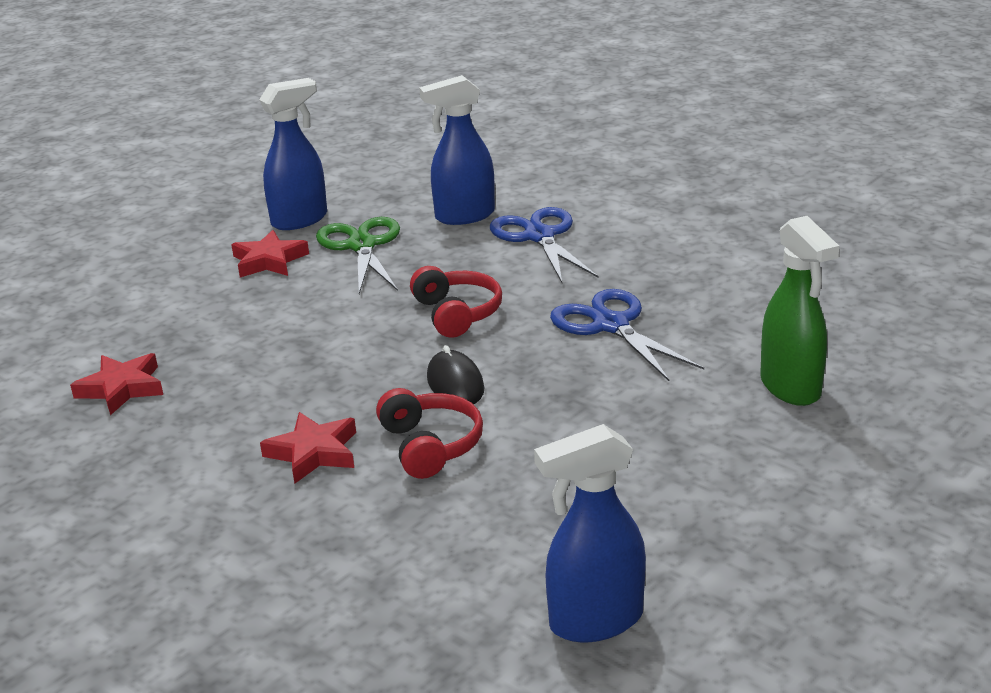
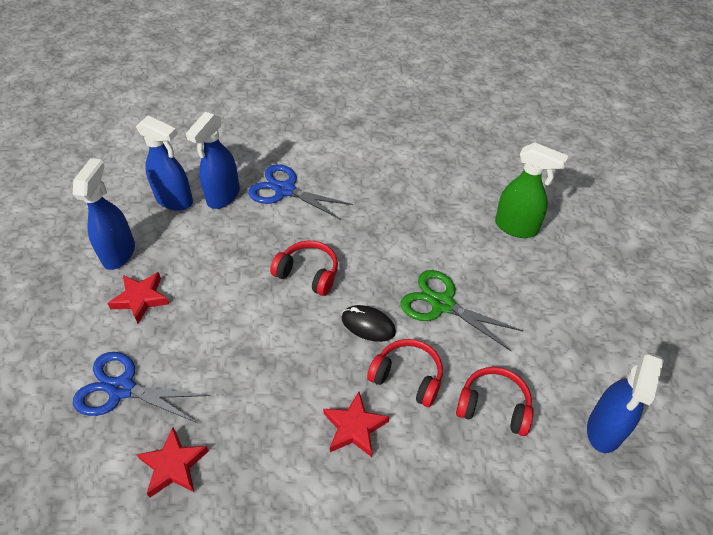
camera: 45 degrees left, 20 degrees up
green scissors [316,217,400,294] -> green scissors moved to [400,270,523,351]
blue scissors [550,289,704,381] -> blue scissors moved to [73,352,210,423]
none -> blue spray bottle [136,115,193,211]
none -> red headphones [456,367,534,436]

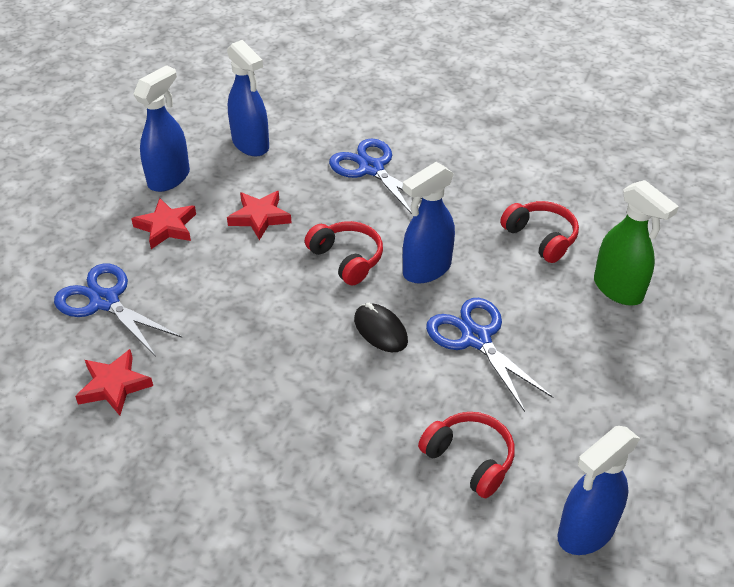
camera: 25 degrees right, 5 degrees down
blue spray bottle [186,112,240,209] -> blue spray bottle moved to [403,162,455,283]
red star [323,392,389,457] -> red star moved to [227,191,292,240]
red headphones [367,339,443,407] -> red headphones moved to [500,201,579,263]
green scissors [400,270,523,351] -> blue scissors [426,298,553,412]

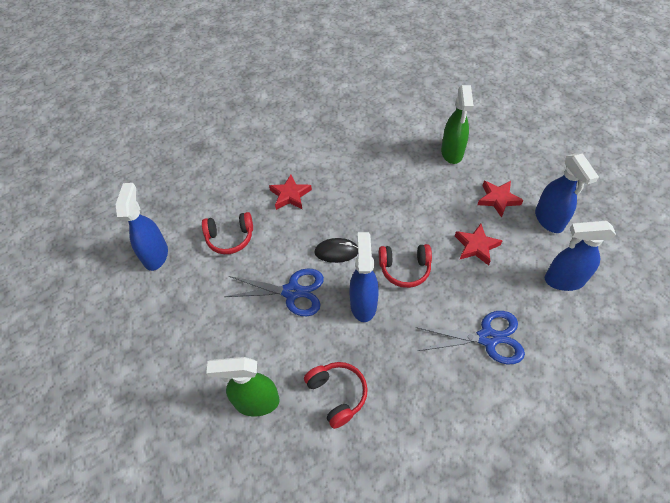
camera: 130 degrees right, 10 degrees up
blue scissors [54,264,182,356] -> green spray bottle [441,85,474,164]
red star [75,349,153,416] -> red star moved to [269,174,312,210]
red headphones [500,201,579,263] -> red headphones turned 120 degrees counterclockwise [304,362,368,429]

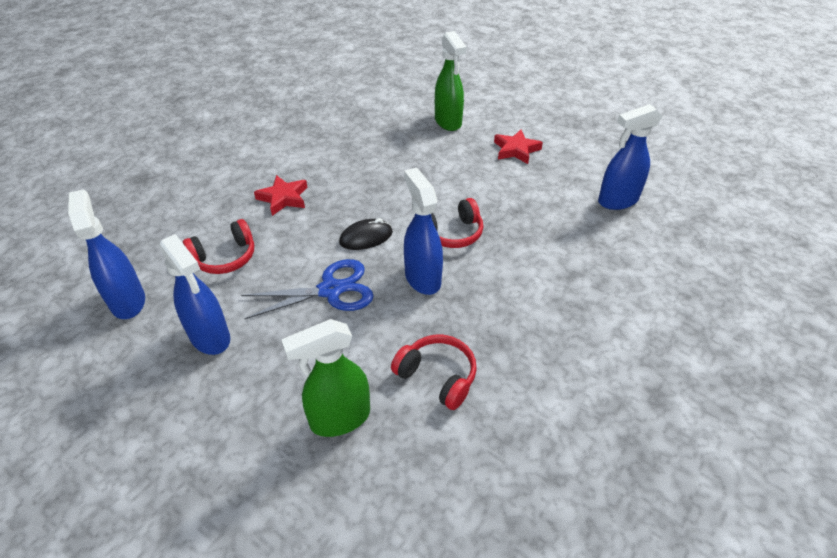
camera: 25 degrees left, 10 degrees down
blue scissors [415,311,525,364] -> none
red star [455,224,502,265] -> none
blue spray bottle [535,153,599,233] -> blue spray bottle moved to [159,234,230,355]

